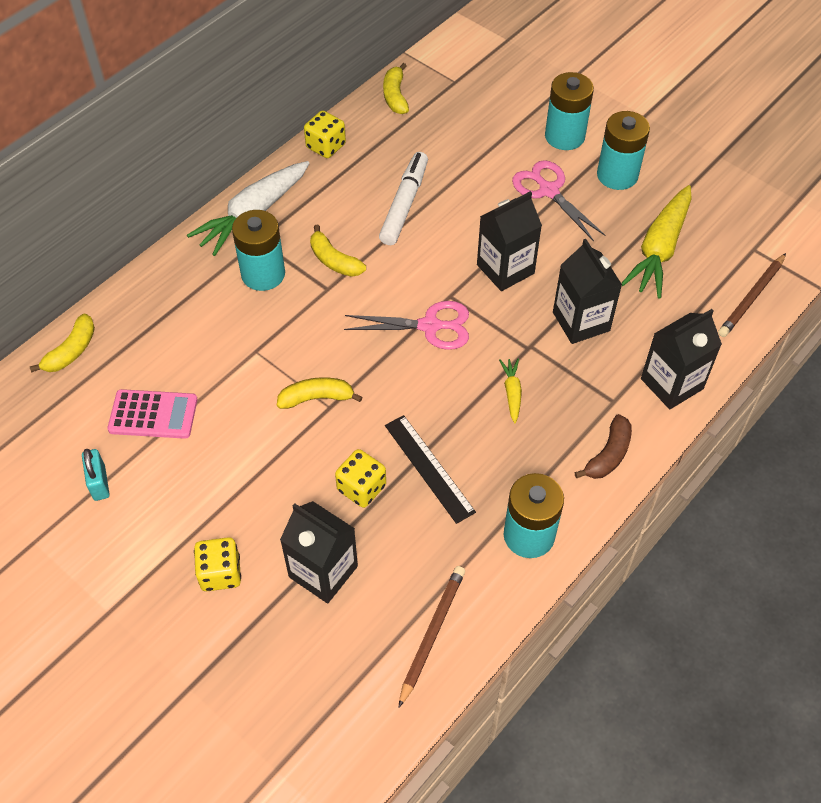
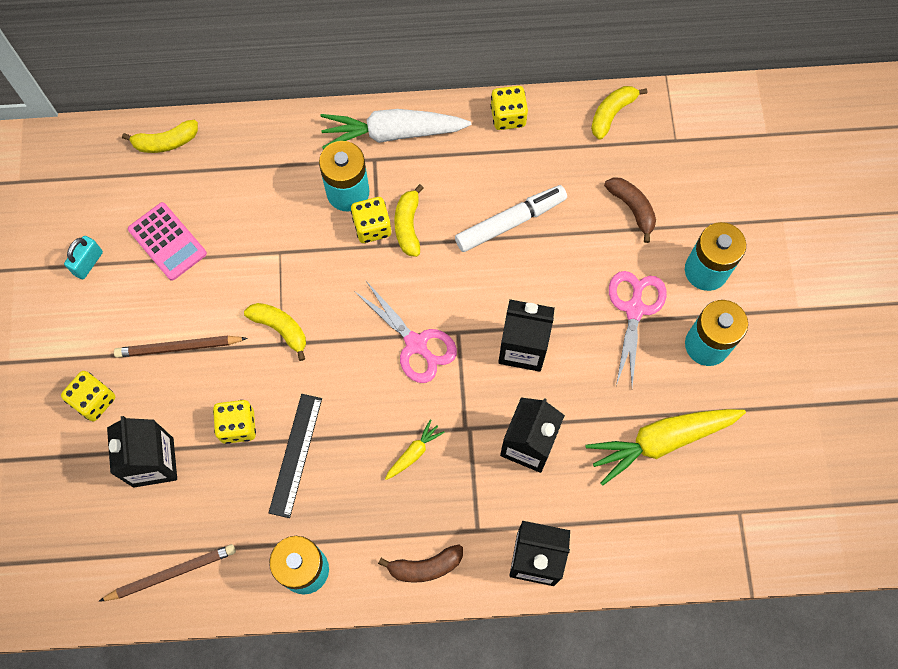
camera: 45 degrees right, 15 degrees up
brown pencil [718,253,786,337] -> brown pencil moved to [114,336,248,358]
none -> yellow dice [351,197,392,243]
none -> brown banana [604,178,656,243]

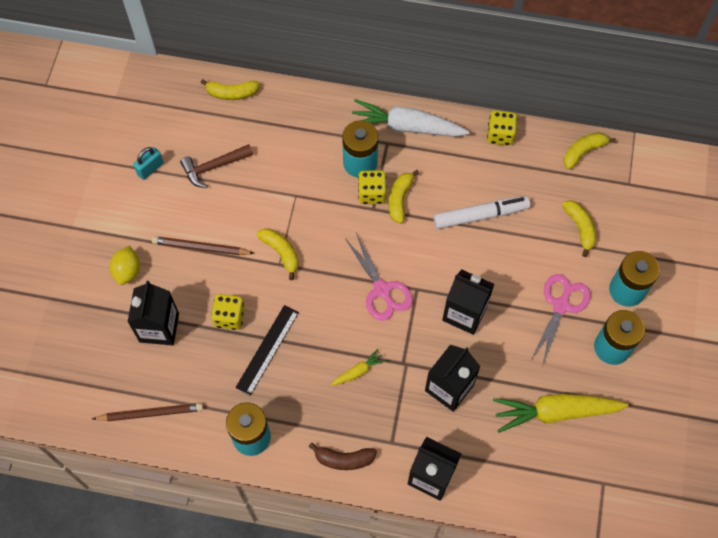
camera: 15 degrees right, 5 degrees down
yellow dice [61,371,115,421] -> yellow lemon [110,246,140,285]
pink calculator [128,202,207,281] -> brown hammer [180,144,253,188]
brown banana [604,178,656,243] -> yellow banana [562,200,596,257]

